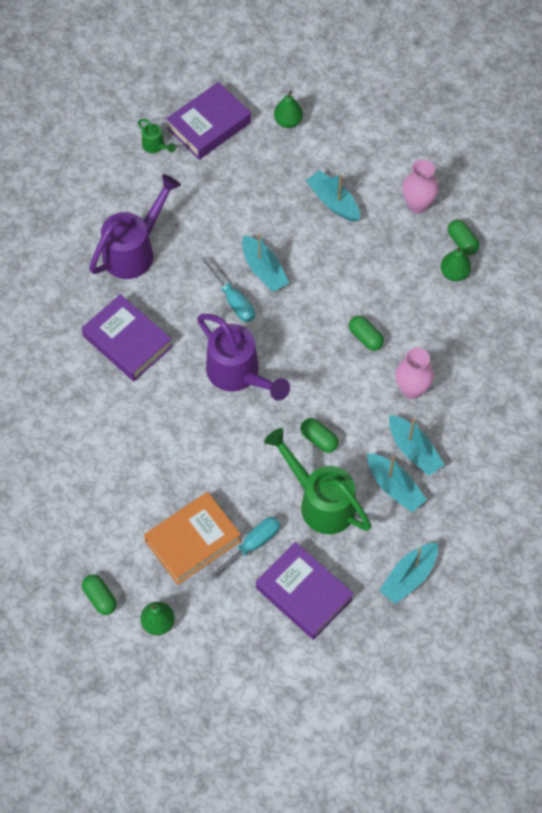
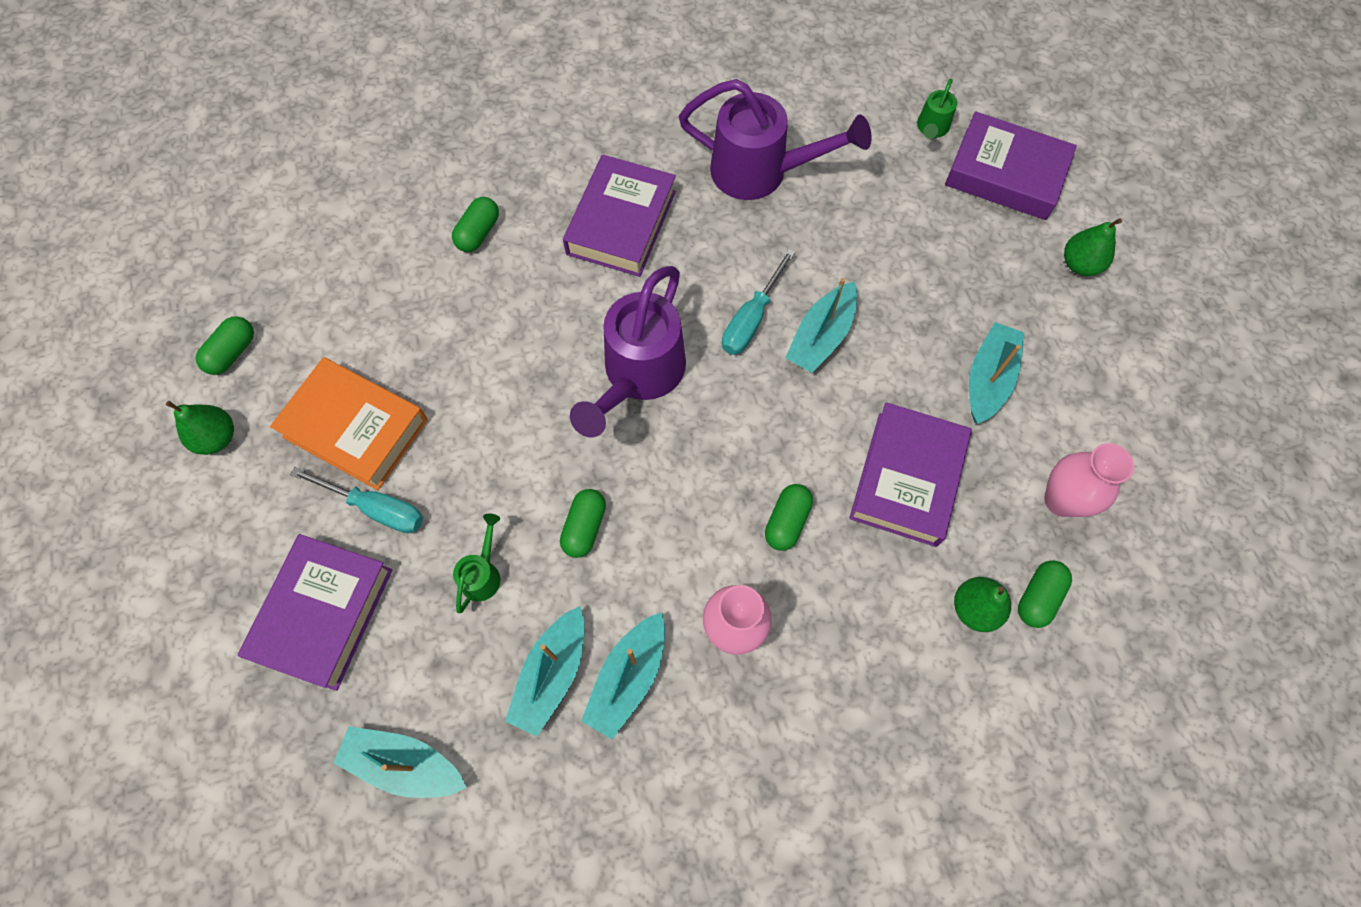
camera: 65 degrees right, 5 degrees up
green watering can [264,428,372,534] -> green watering can [453,514,500,613], size x0.45
none -> green capsule [452,197,499,252]
none -> purple book [849,402,972,547]

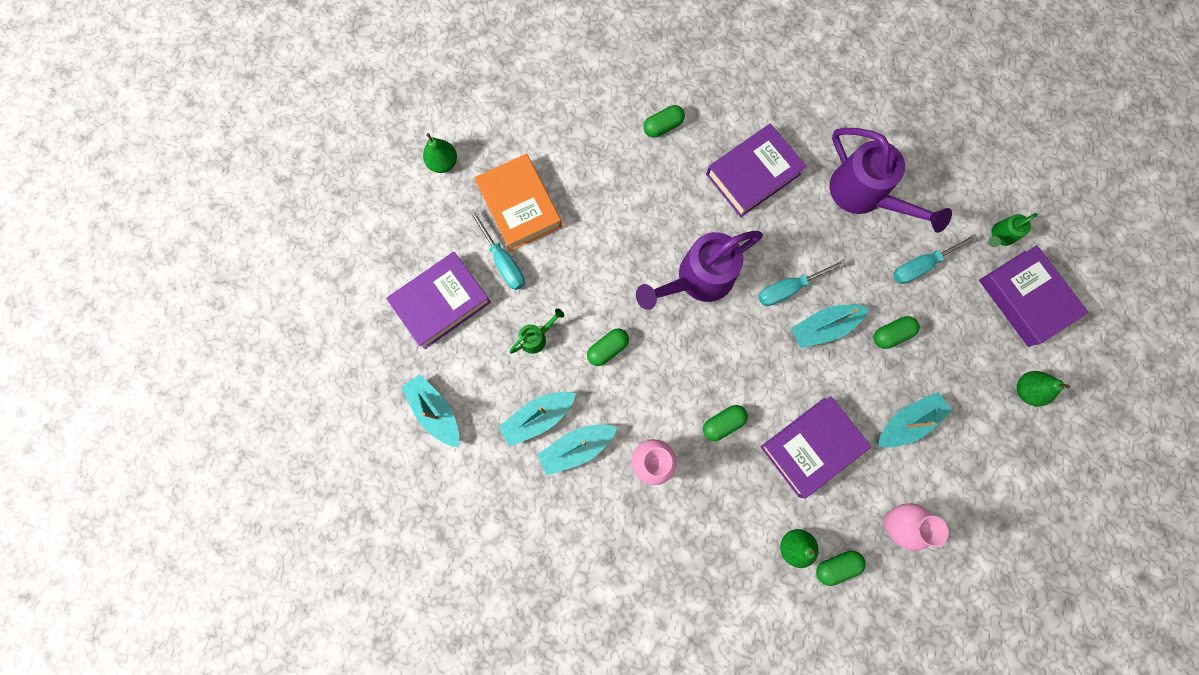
camera: 35 degrees right, 10 degrees up
green capsule [196,316,254,375] -> green capsule moved to [873,316,920,349]
none -> turquoise screwdriver [893,234,978,284]

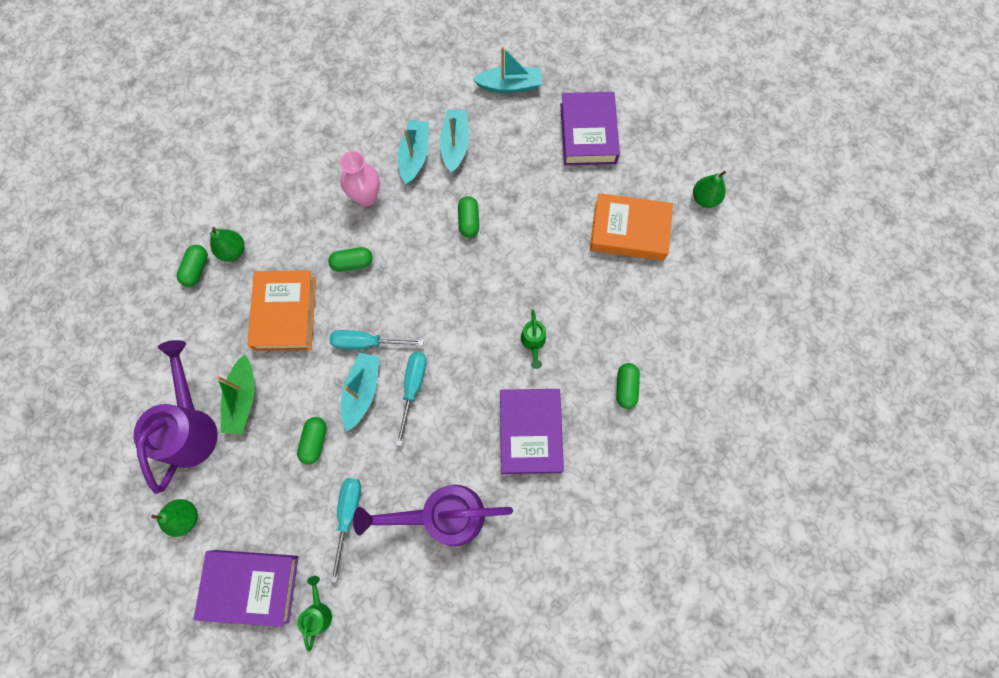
camera: 125 degrees right, 5 degrees down
turquoise screwdriver [469,209,525,290] -> turquoise screwdriver moved to [330,330,424,349]
green watering can [509,308,564,354] -> green watering can moved to [521,309,546,369]
purple watering can [636,231,763,310] -> purple watering can moved to [133,340,218,494]
green capsule [703,405,748,441] -> green capsule turned 75 degrees clockwise [328,247,373,272]
purple book [760,396,871,499] -> orange book [247,270,316,351]
turquoise boat [878,392,952,448] -> green boat [217,354,255,434]
pink vase [883,503,949,551] -> none

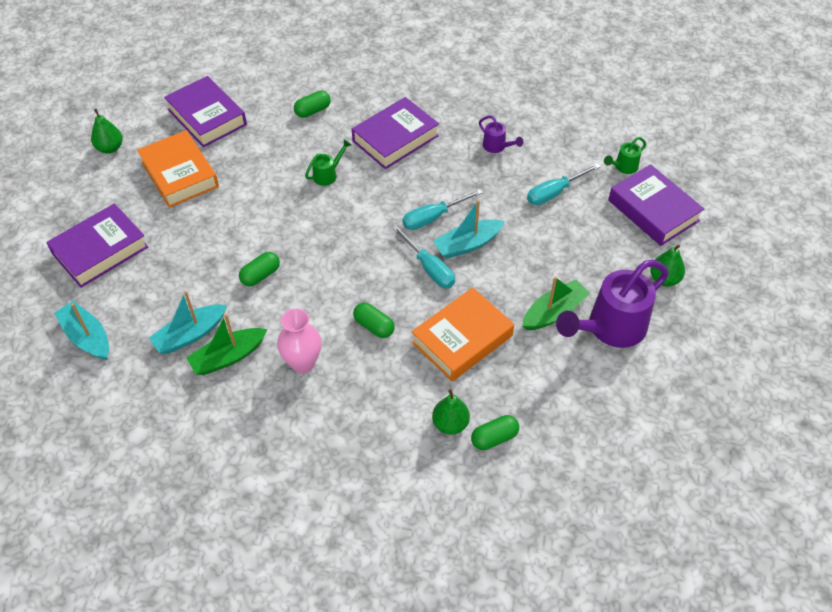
camera: 130 degrees left, 20 degrees down
green capsule [297,417,327,464] -> none
purple watering can [353,485,513,546] -> purple watering can [479,116,523,153], size x0.45
turquoise boat [398,120,429,184] -> green boat [186,314,267,375]
none -> purple book [164,76,247,148]

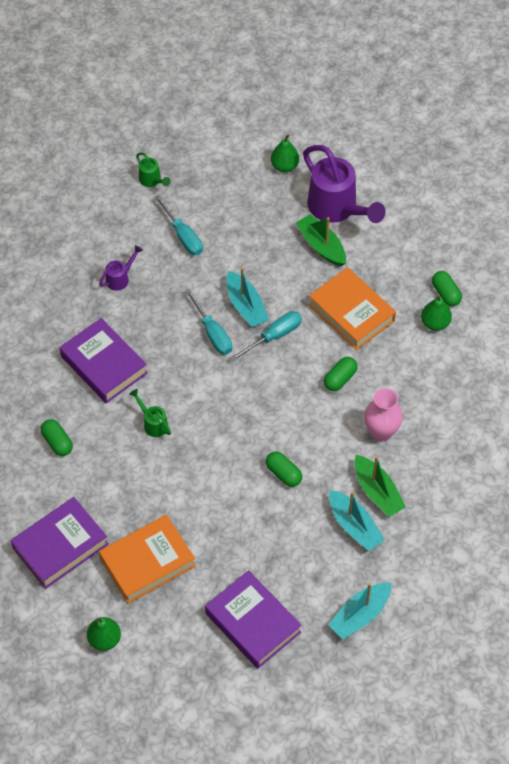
camera: 90 degrees left, 5 degrees up
purple book [608,164,704,246] -> none

